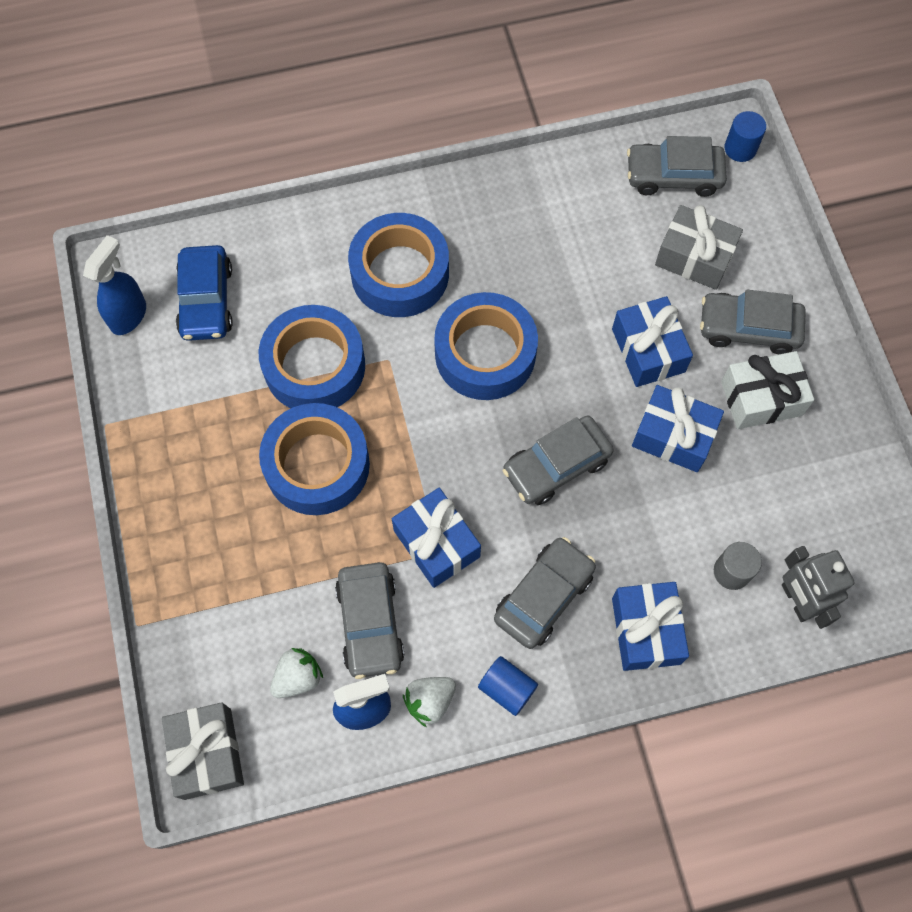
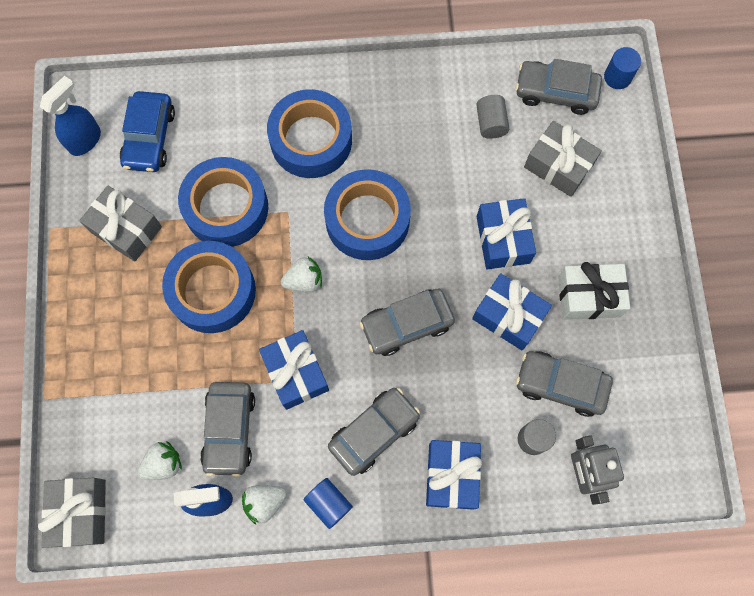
camera: 10 degrees right, 5 degrees up
grey car [700,290,806,354] -> grey car moved to [516,351,613,417]
none -> grey gift [79,186,162,262]
none -> white strawberry [281,257,322,292]
none -> grey cylinder [476,95,509,139]

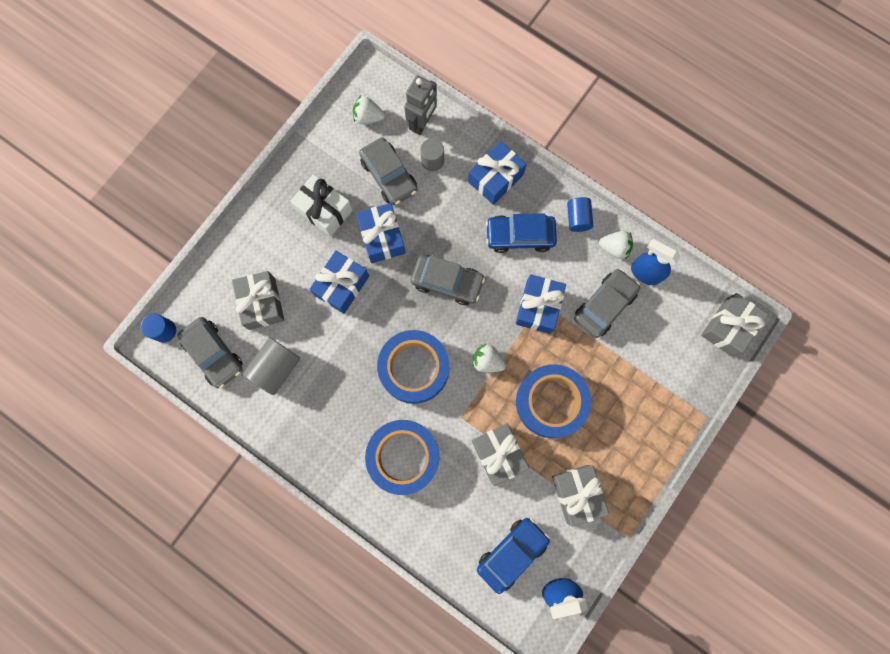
camera: 140 degrees left, 5 degrees up
white strawberry [137,442,182,480] -> white strawberry moved to [353,95,385,124]
blue tape [178,157,268,247] -> grey gift [472,423,529,486]
grey car [328,388,420,476] -> blue car [486,213,557,253]
grey cylinder [476,95,509,139] -> grey cylinder [243,338,300,395], size x1.52

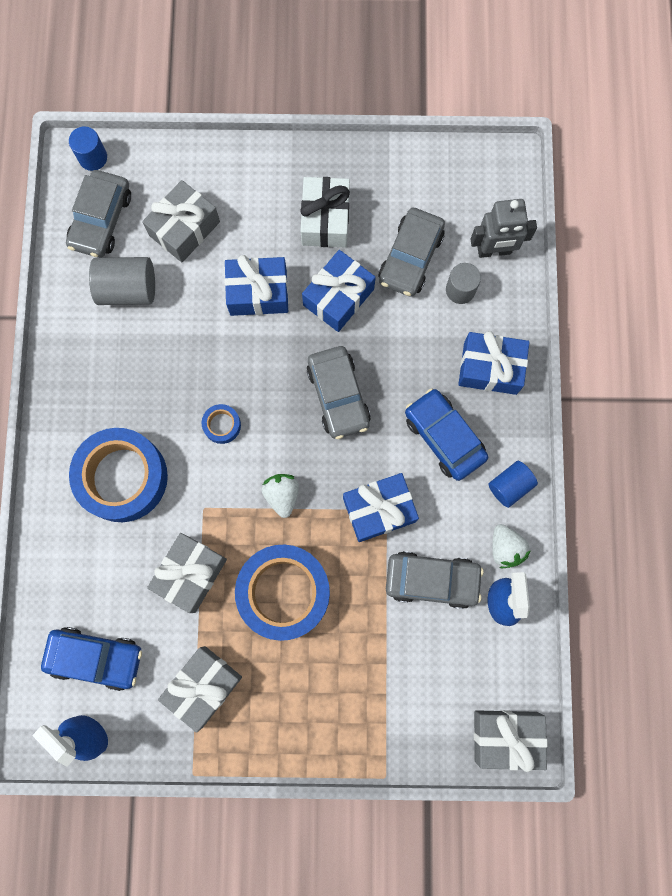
camera: 55 degrees right, 0 degrees up
white strawberry [353,95,385,124] -> none
blue tape [377,330,449,404] -> blue tape [202,404,241,444], size x0.42

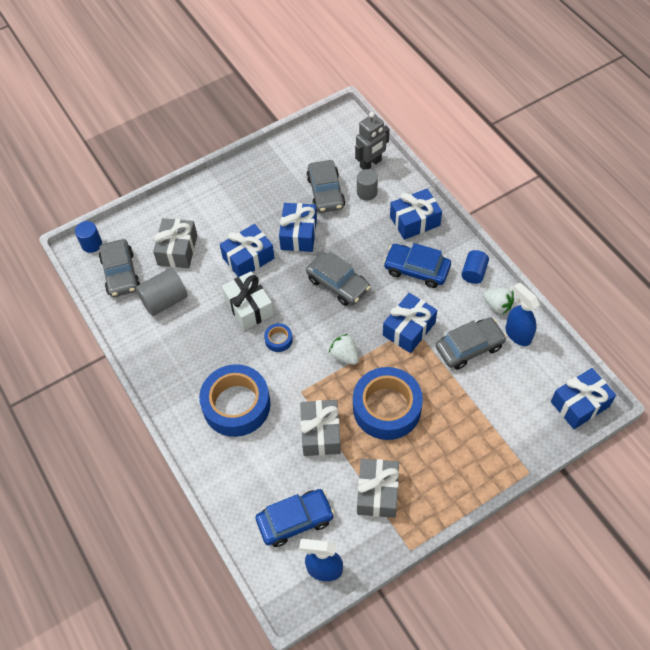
camera: 30 degrees left, 20 degrees down
white gift [300,177,350,247] -> white gift moved to [222,271,274,330]
grey gift [474,710,547,772] -> blue gift [551,368,616,429]

